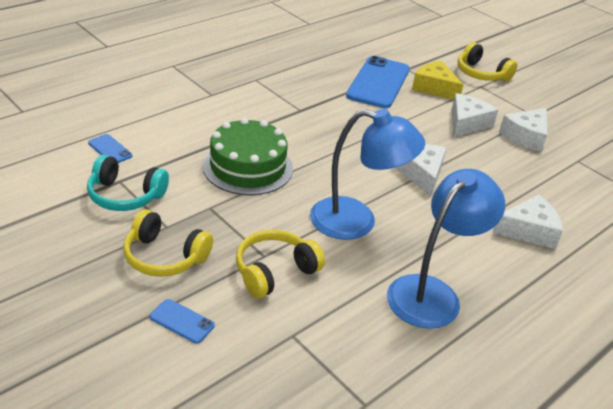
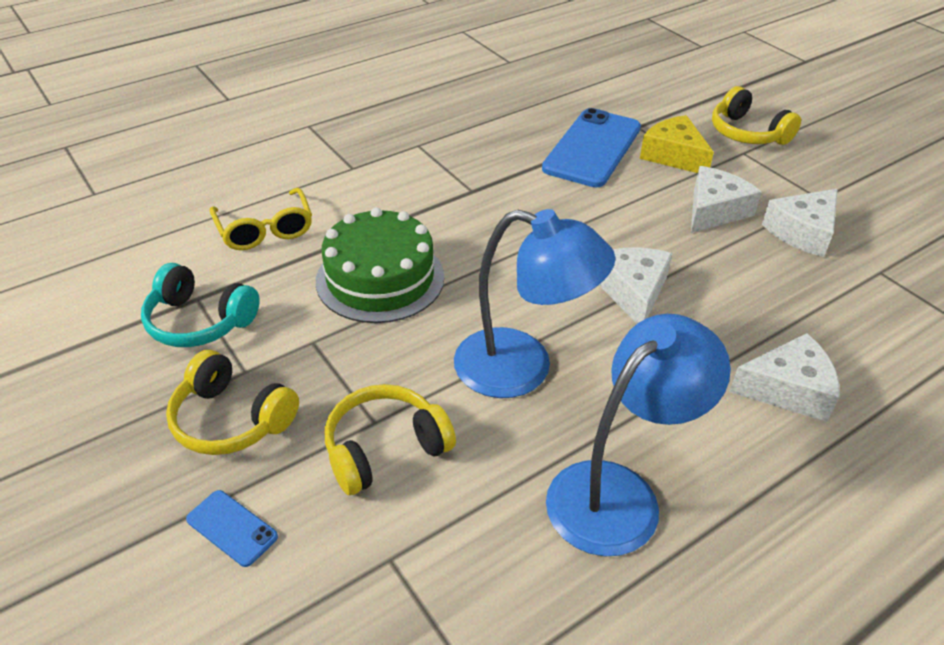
camera: 10 degrees right, 5 degrees up
blue phone [88,134,132,163] -> none
none -> yellow glasses [210,188,312,250]

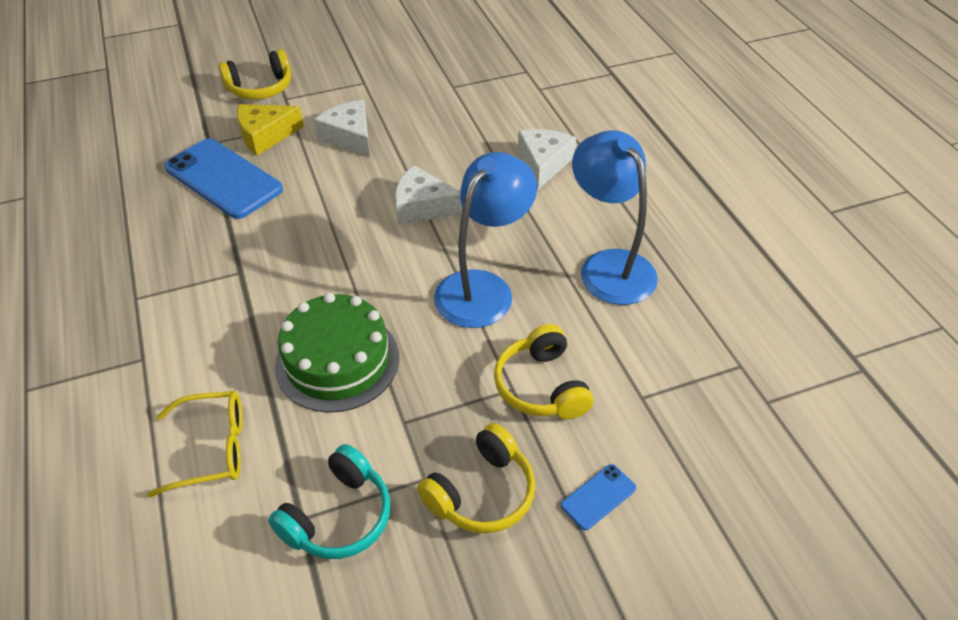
camera: 75 degrees left, 5 degrees up
white cheese [762,189,838,257] -> none

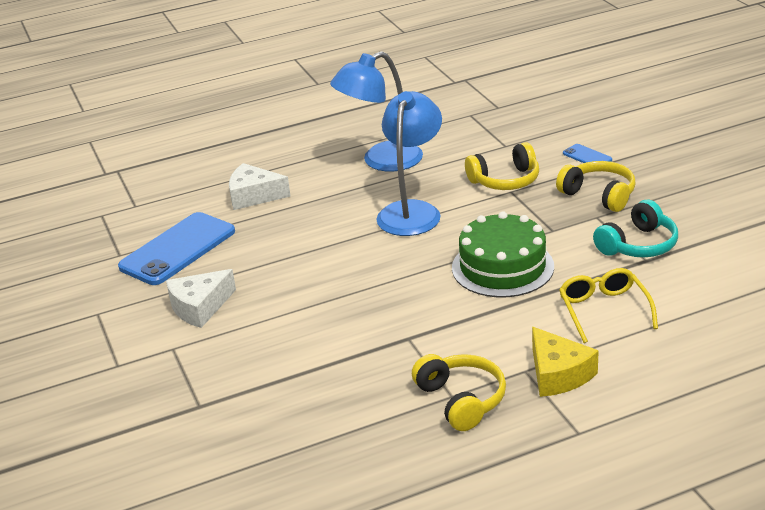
camera: 90 degrees left, 15 degrees down
blue phone [165,138,283,219] -> blue phone moved to [118,212,235,285]
yellow headphones [218,49,291,100] -> yellow headphones moved to [412,354,506,431]
yellow cheese [237,104,304,156] -> yellow cheese moved to [532,327,599,397]
turquoise headphones [268,444,391,559] -> turquoise headphones turned 105 degrees clockwise [593,200,678,257]
white cheese [395,165,463,225] -> none
blue lamp [434,152,537,328] -> blue lamp turned 75 degrees clockwise [376,91,442,236]

